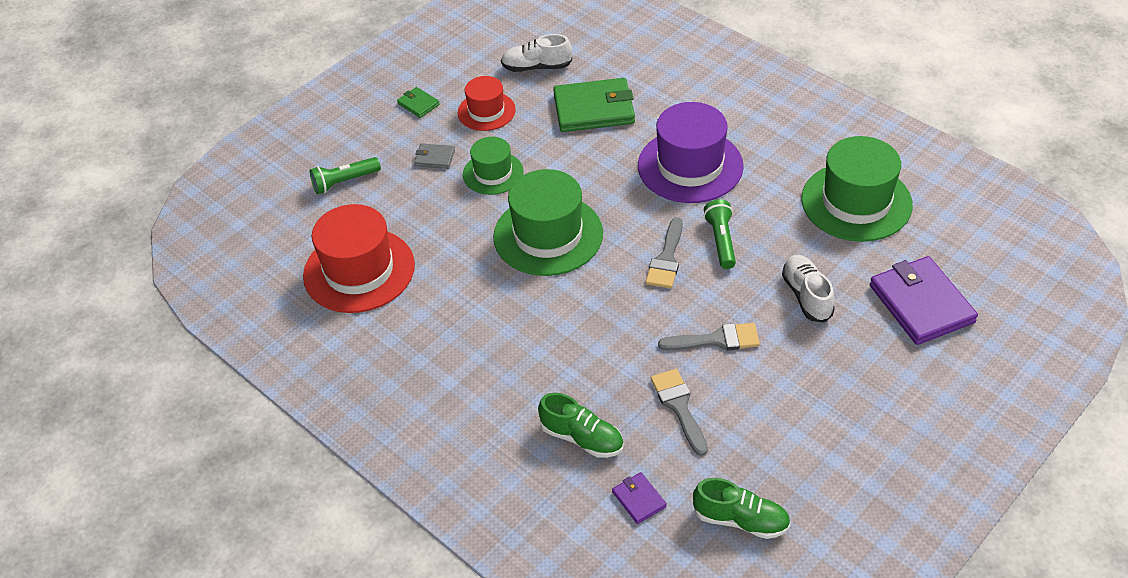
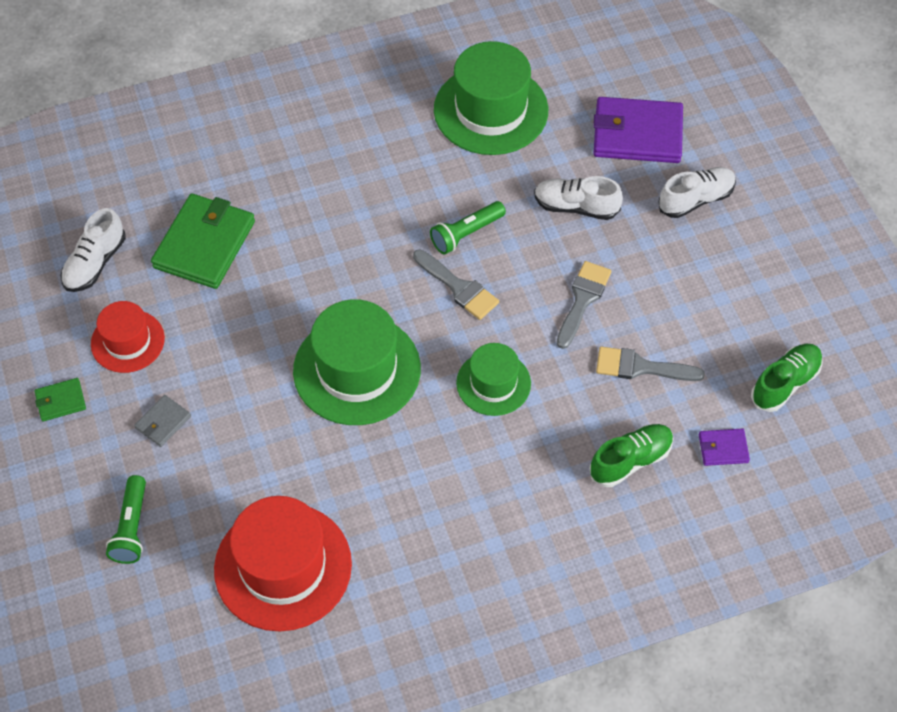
camera: 65 degrees left, 10 degrees up
green hat [463,137,524,195] -> green hat moved to [456,343,531,416]
purple hat [638,102,744,203] -> none
green flashlight [704,199,736,269] -> green flashlight turned 60 degrees counterclockwise [430,201,506,254]
none -> white shoe [659,167,736,218]

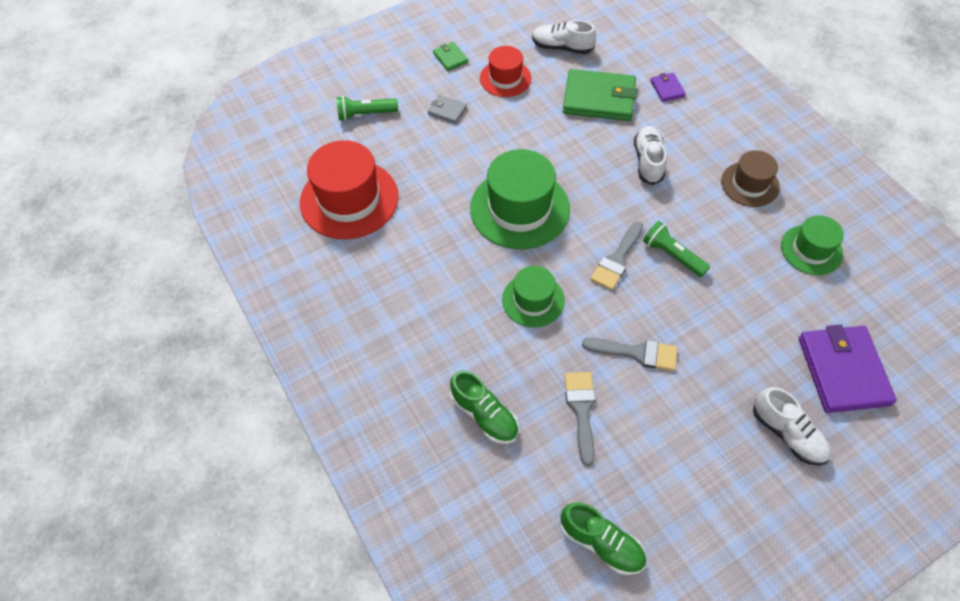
camera: 80 degrees right, 0 degrees up
green hat [434,41,548,155] -> green hat [781,215,844,275], size x0.58
white shoe [534,176,623,220] -> white shoe moved to [634,126,666,185]
purple wallet [699,428,750,466] -> purple wallet moved to [650,73,686,102]
none -> brown hat [721,150,780,207]

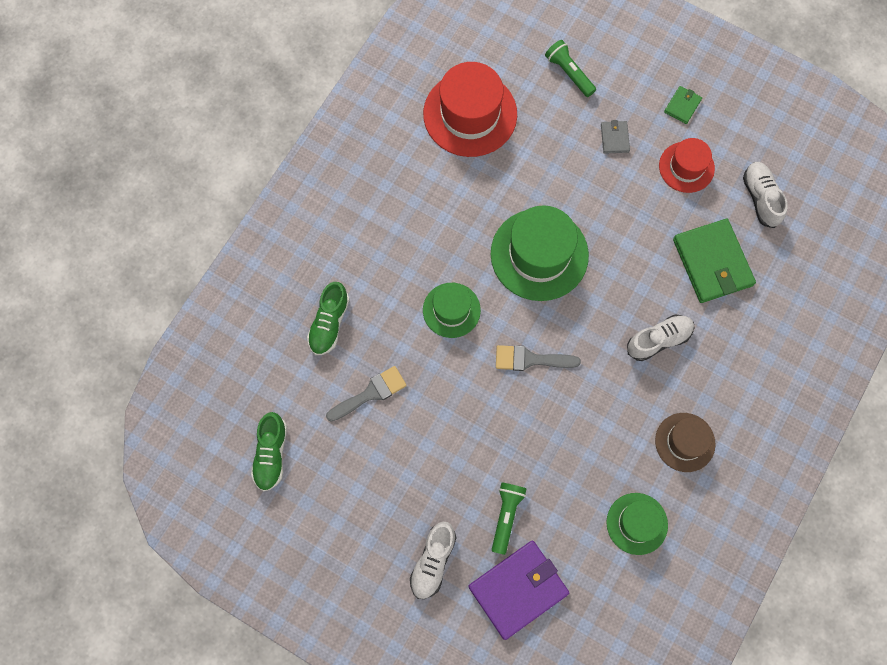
camera: 60 degrees right, 15 degrees up
grey brush [582,338,677,371] -> none
green flashlight [643,221,710,277] -> green flashlight moved to [492,482,527,555]
purple wallet [650,73,686,102] -> none

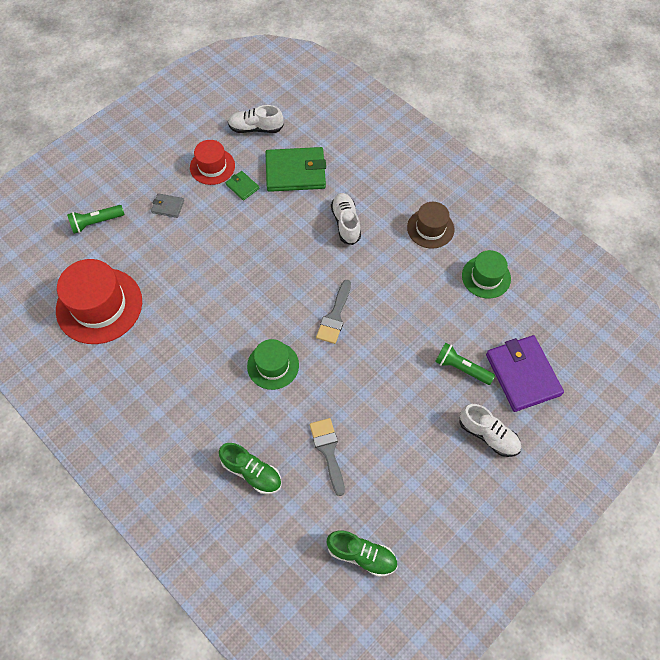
camera: 75 degrees left, 10 degrees down
green hat [491,205,589,301] -> none
green wallet [664,86,702,124] -> green wallet moved to [226,171,259,201]

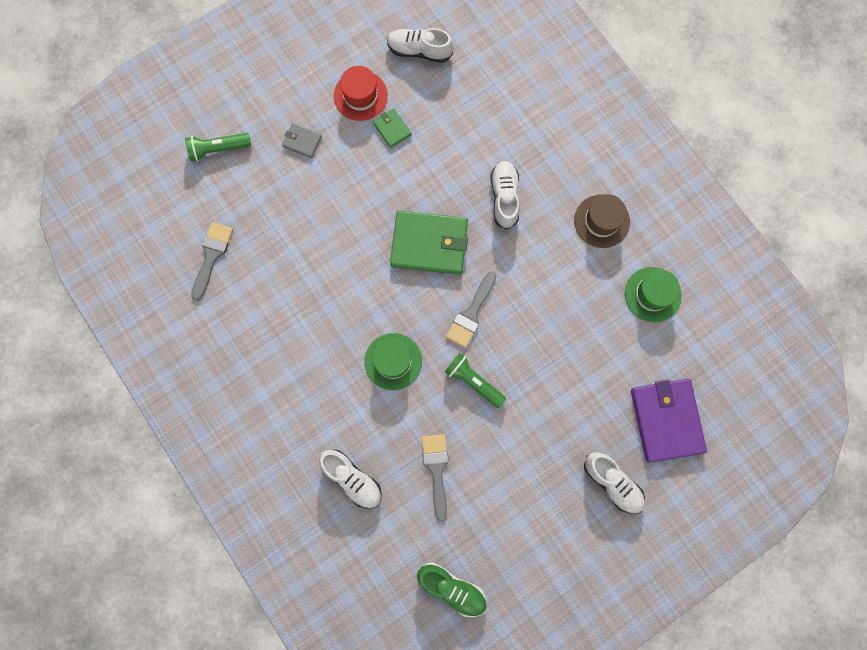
camera: 10 degrees right, 15 degrees up
red hat [56,259,142,344] -> grey brush [191,222,233,301]
green shoe [219,443,282,494] -> white shoe [319,449,382,509]
green wallet [265,147,326,192] -> green wallet moved to [390,211,468,275]
green flashlight [435,343,495,385] -> green flashlight moved to [444,353,506,408]

